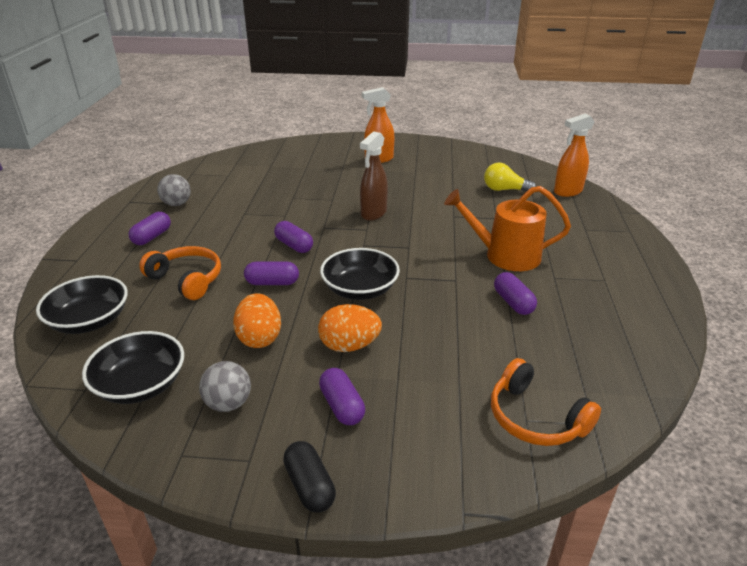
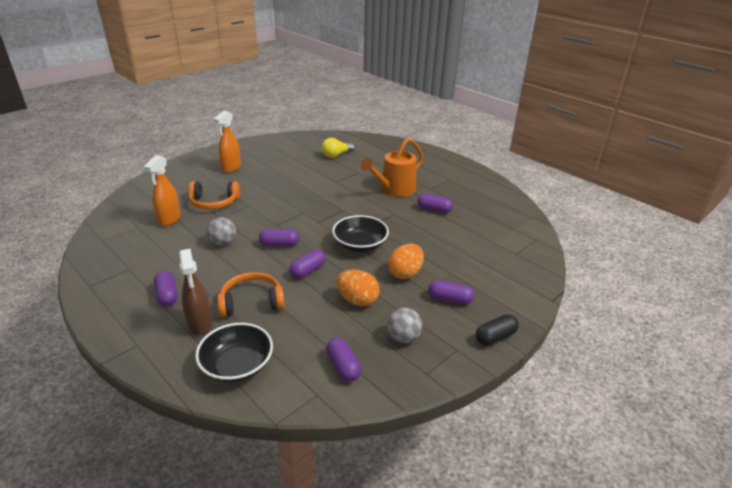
camera: 50 degrees left, 0 degrees up
black bowl [82,331,184,404] -> purple capsule [326,337,361,381]
grey ball [157,174,191,206] -> grey ball moved to [207,217,236,246]
black capsule [283,441,336,513] -> black capsule turned 45 degrees counterclockwise [476,314,519,346]
brown spray bottle [360,131,388,221] -> brown spray bottle moved to [179,249,213,335]
orange headphones [491,358,601,446] -> orange headphones moved to [189,181,240,210]
orange spray bottle [554,114,594,197] -> orange spray bottle moved to [144,155,181,226]

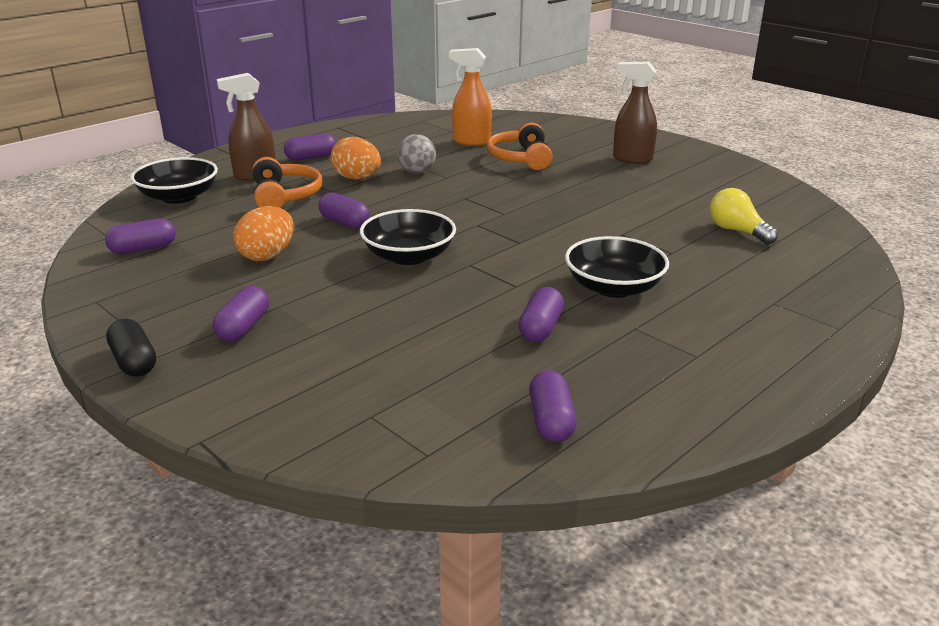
camera: 90 degrees right, 5 degrees down
orange spray bottle [213,111,241,173] -> brown spray bottle [613,62,657,164]
purple capsule [259,229,299,246] -> purple capsule moved to [529,370,577,442]
orange watering can [361,138,423,197] -> black bowl [565,236,669,298]
grey ball [387,308,422,343] -> none
orange egg [388,244,424,279] -> orange egg moved to [331,137,381,180]

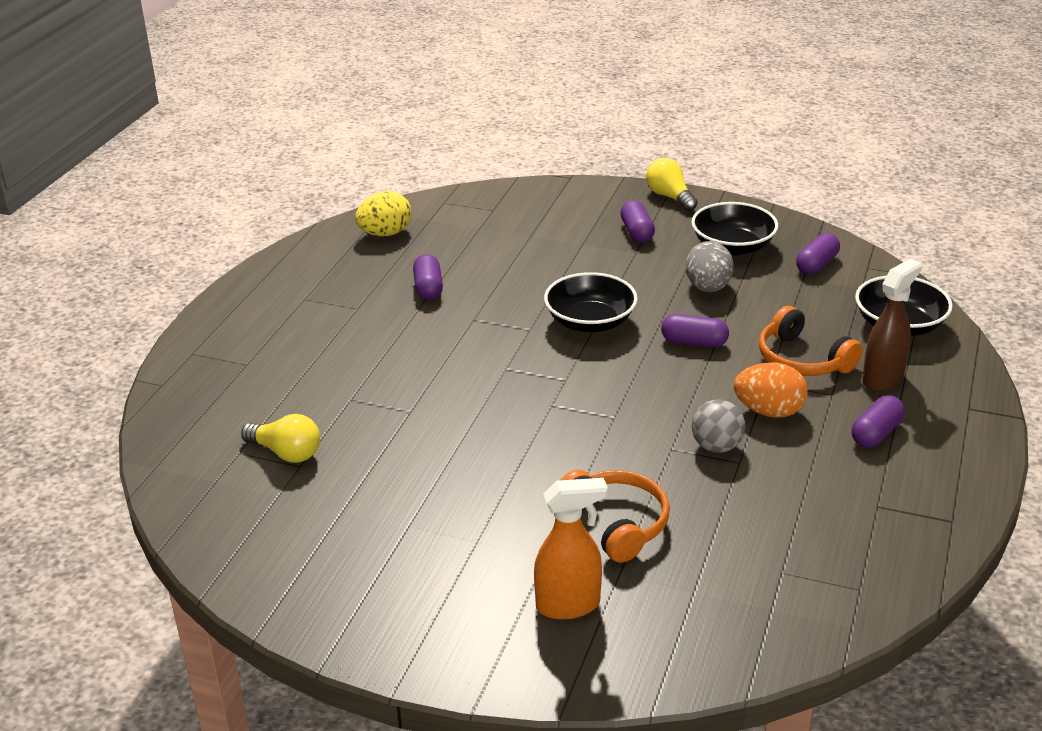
camera: 155 degrees right, 5 degrees up
black capsule [106,319,156,377] -> yellow light bulb [646,158,698,211]
orange egg [233,206,294,261] -> grey egg [686,241,734,292]
orange spray bottle [449,48,492,146] -> orange spray bottle moved to [534,478,608,620]
purple capsule [529,370,577,442] -> yellow egg [355,191,412,236]
black bowl [565,236,669,298] -> black bowl moved to [691,202,778,255]
brown spray bottle [613,62,657,164] -> none

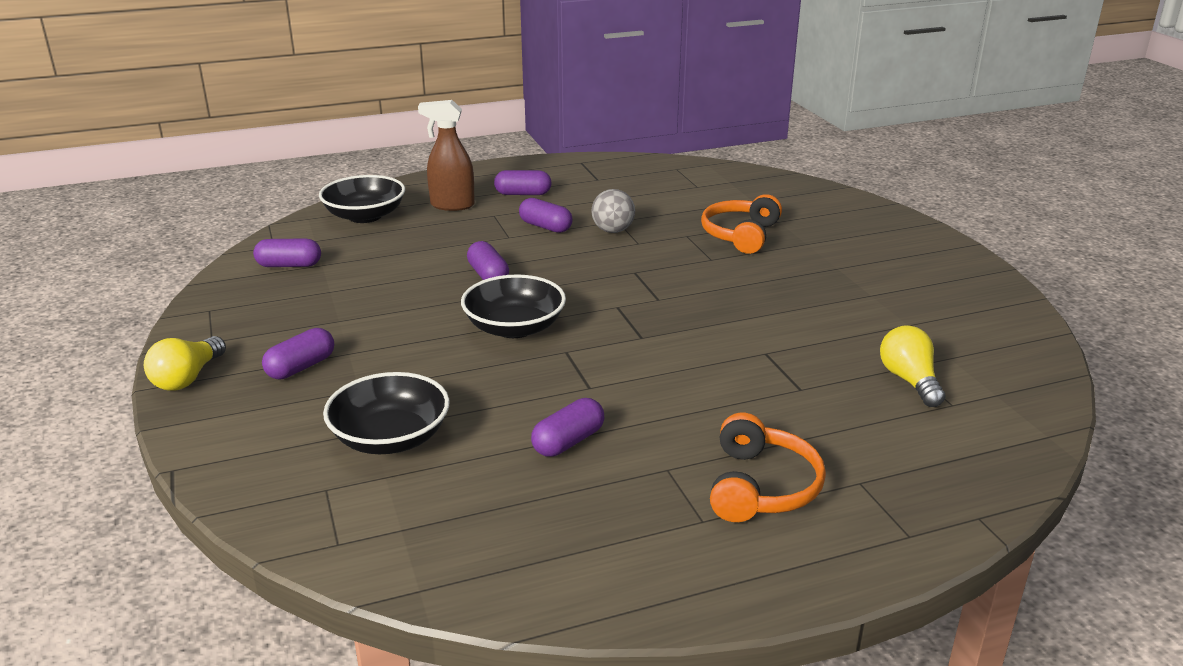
camera: 130 degrees left, 5 degrees down
yellow egg [355,191,412,236] -> none
orange spray bottle [534,478,608,620] -> none
grey egg [686,241,734,292] -> none
black bowl [691,202,778,255] -> black bowl moved to [323,372,450,454]
orange egg [734,362,808,418] -> purple capsule [519,198,573,233]
orange headphones [759,306,863,376] -> orange headphones moved to [710,413,826,522]

